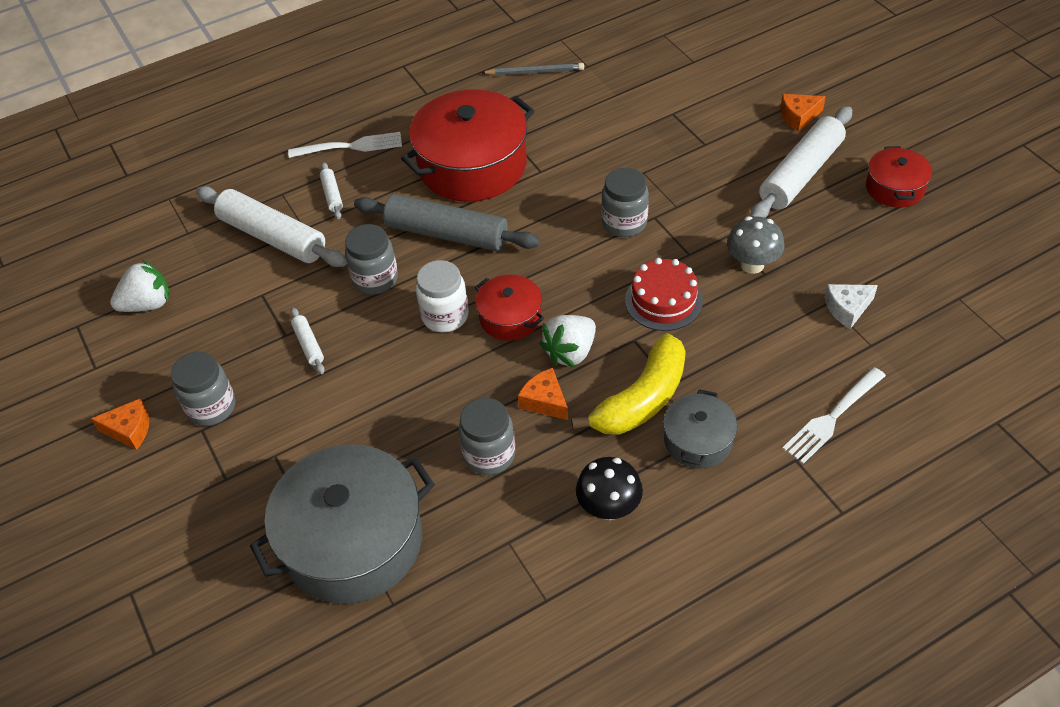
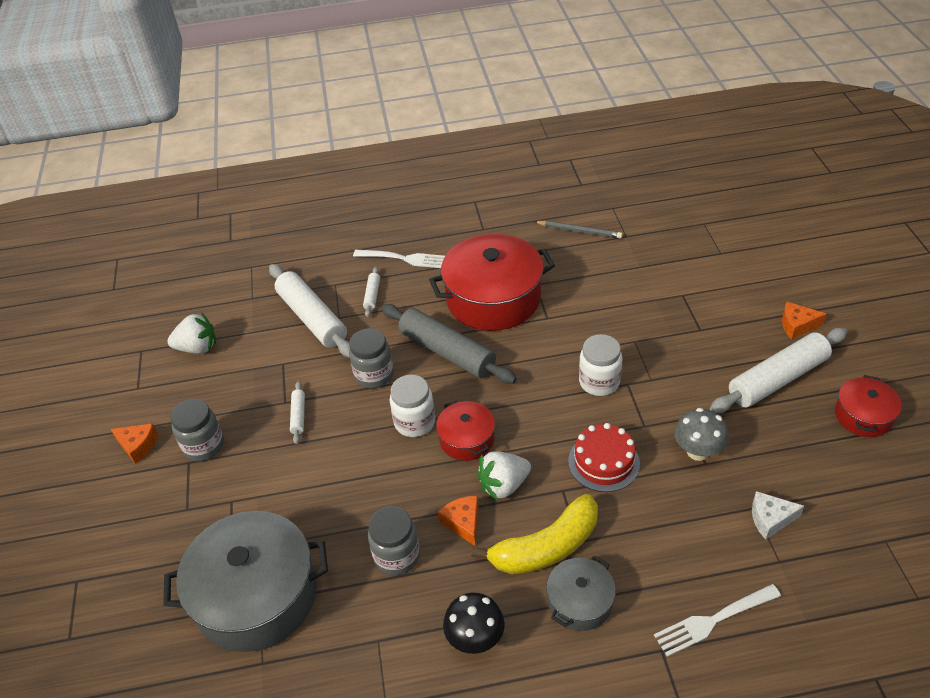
camera: 20 degrees right, 5 degrees down
grey jar [602,168,649,237] -> white jar [579,334,622,396]

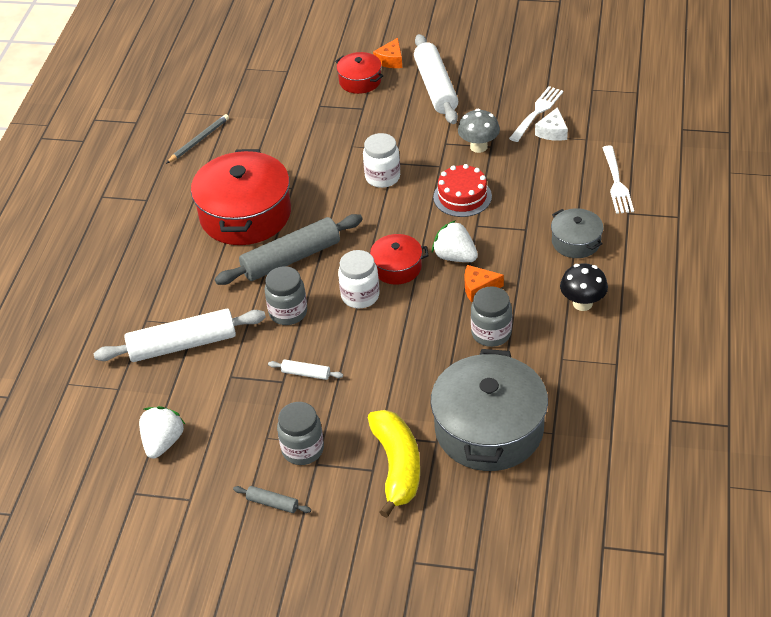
camera: 70 degrees left, 0 degrees up
orange cheese [111,423,158,464] -> grey rolling pin [233,486,311,513]
white fork [353,250,445,268] -> white fork moved to [509,86,563,142]
white rolling pin [363,267,380,317] -> none
yellow banana [472,494,598,574] -> yellow banana moved to [368,410,420,518]
white strawberry [477,451,531,501] -> white strawberry turned 135 degrees clockwise [432,220,478,262]
red pot [835,375,902,437] -> red pot moved to [335,52,383,94]

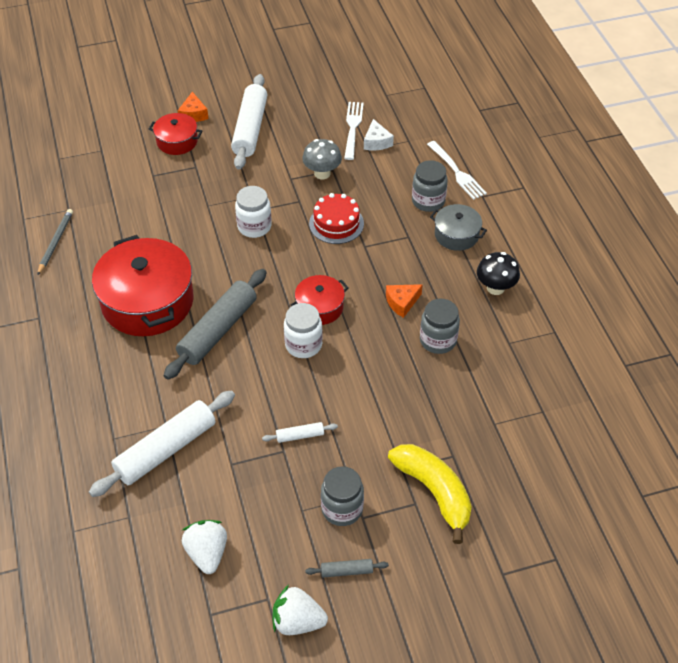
camera: 30 degrees left, 5 degrees up
grey jar [265,266,307,325] -> grey jar moved to [412,160,448,212]
white rolling pin [414,34,458,124] -> white rolling pin turned 45 degrees clockwise [231,74,267,170]
grey pot [431,349,548,471] -> none
white strawberry [432,220,478,262] -> white strawberry moved to [272,585,328,635]

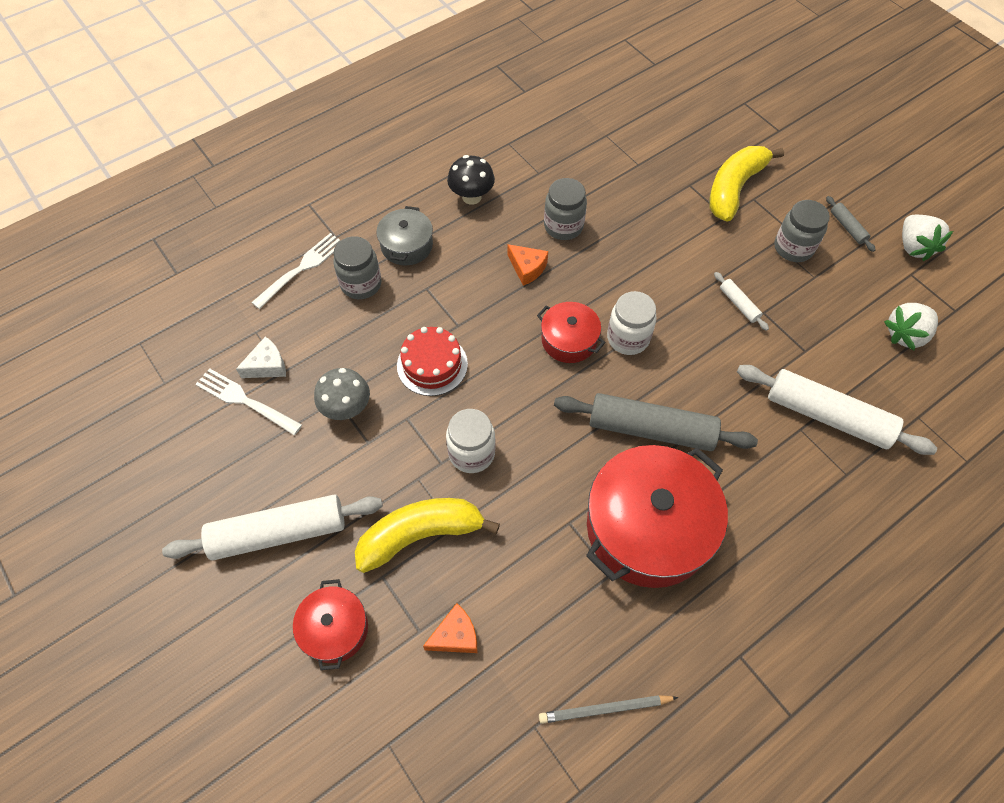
camera: 110 degrees left, 10 degrees up
orange cheese [178,92,209,122] -> orange cheese moved to [423,603,477,653]
white fork [344,102,364,160] -> white fork turned 45 degrees clockwise [195,368,302,435]
none -> yellow banana [355,498,500,573]

